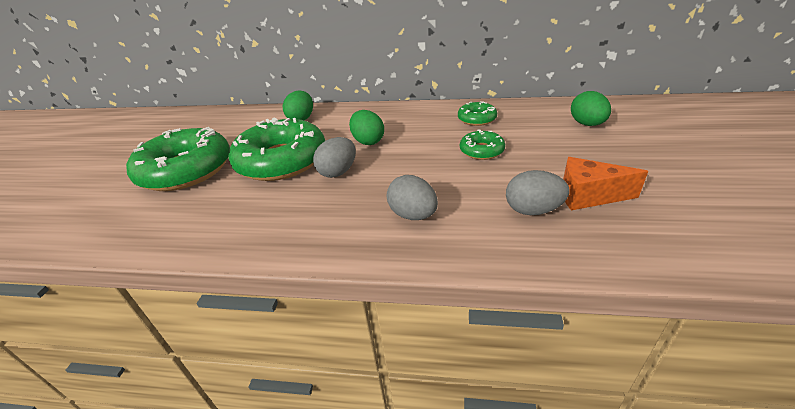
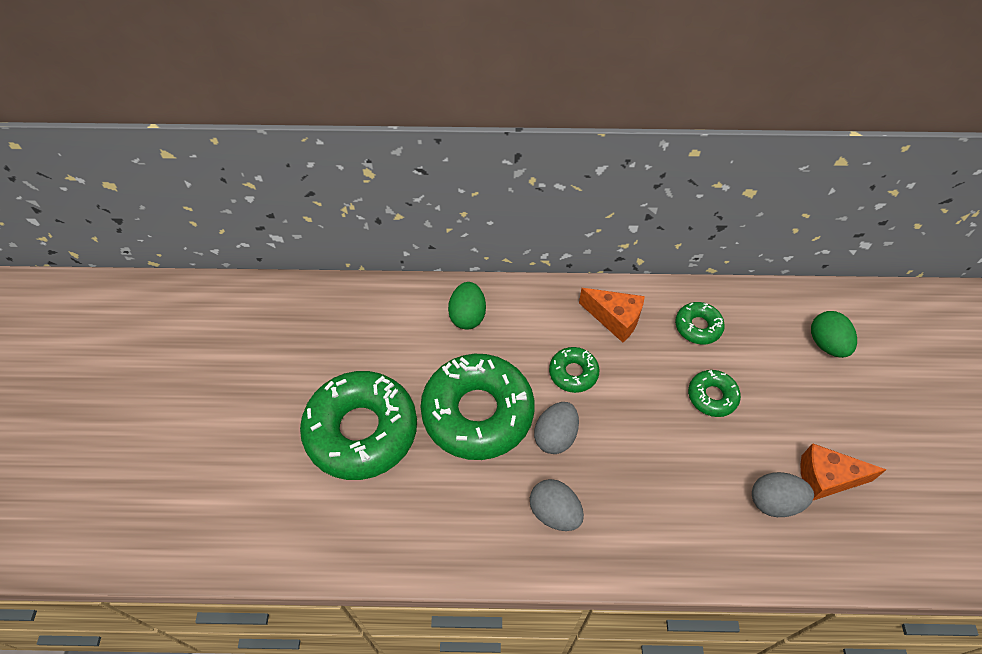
camera: 10 degrees left, 20 degrees up
green egg [349,110,384,145] -> green donut [549,347,600,393]
grey egg [386,175,438,220] -> grey egg moved to [530,479,584,531]
none -> orange cheese [579,288,645,343]

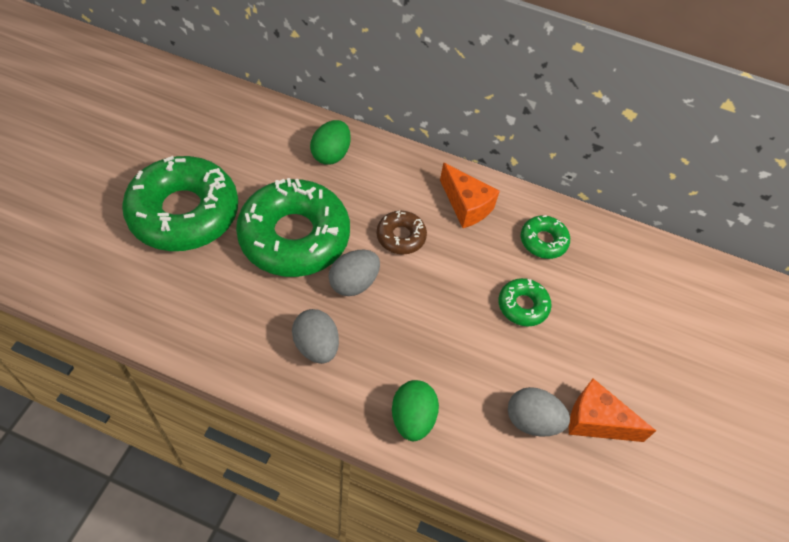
camera: 15 degrees right, 0 degrees up
green donut [549,347,600,393] -> brown donut [377,211,427,254]
green egg [811,311,857,358] -> green egg moved to [392,380,439,441]

